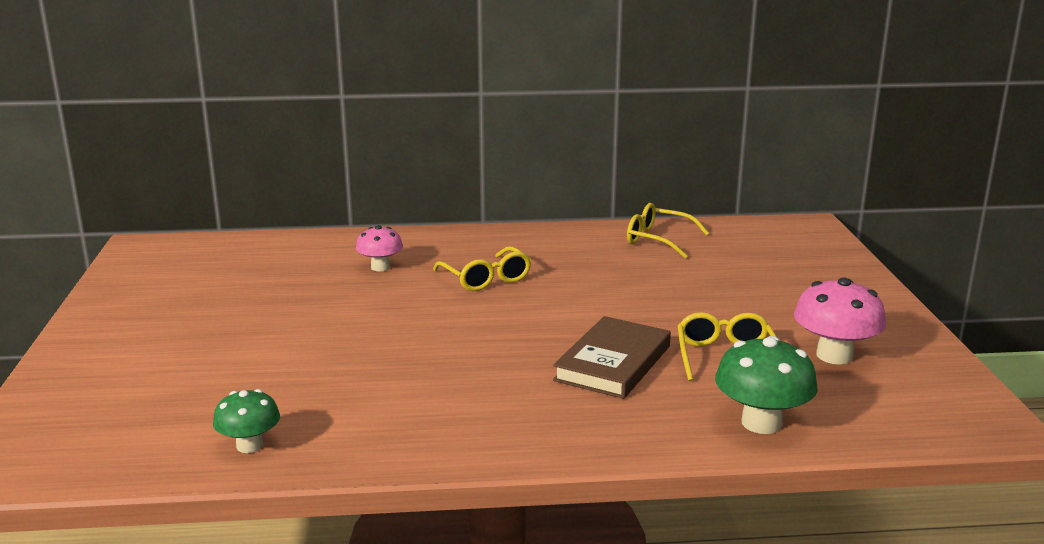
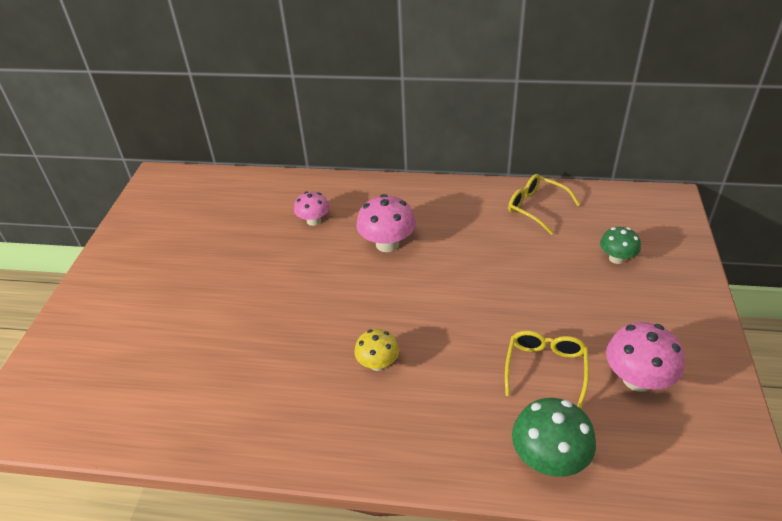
camera: 15 degrees right, 20 degrees up
green mushroom [213,389,280,453] -> green mushroom moved to [600,227,641,264]
yellow glasses [433,246,531,291] -> pink mushroom [356,194,416,252]
brown book [553,316,671,399] -> none
none -> yellow mushroom [354,329,399,371]

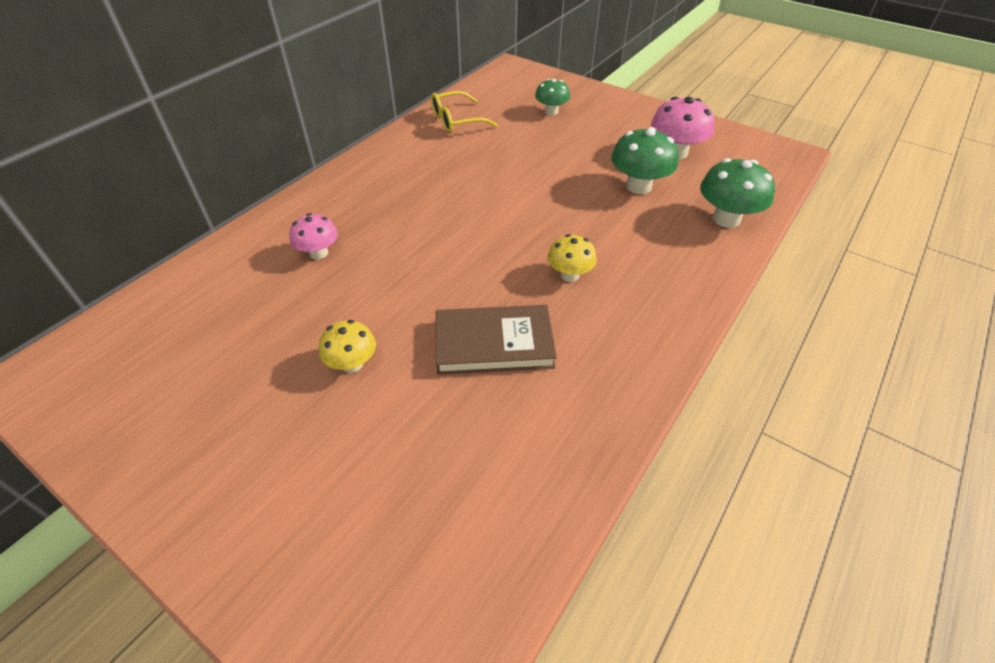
camera: 65 degrees left, 5 degrees up
pink mushroom [356,194,416,252] -> none
yellow glasses [505,331,589,408] -> green mushroom [611,127,678,194]
none -> yellow mushroom [319,320,376,373]
none -> brown book [436,305,557,375]

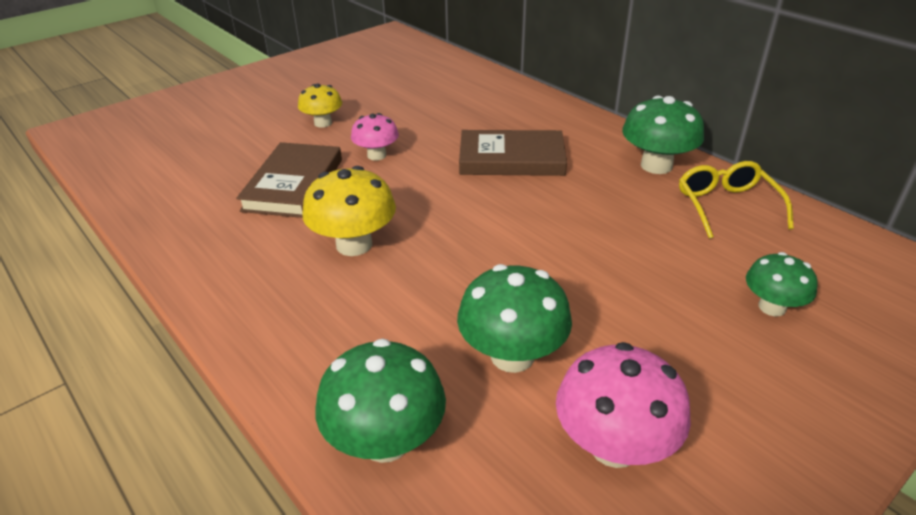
camera: 105 degrees right, 10 degrees down
pink mushroom [289,213,338,260] -> pink mushroom moved to [351,113,399,161]
yellow mushroom [548,234,597,282] -> yellow mushroom [302,166,396,256], size x1.58
none -> brown book [459,130,567,176]
none -> green mushroom [622,95,704,174]

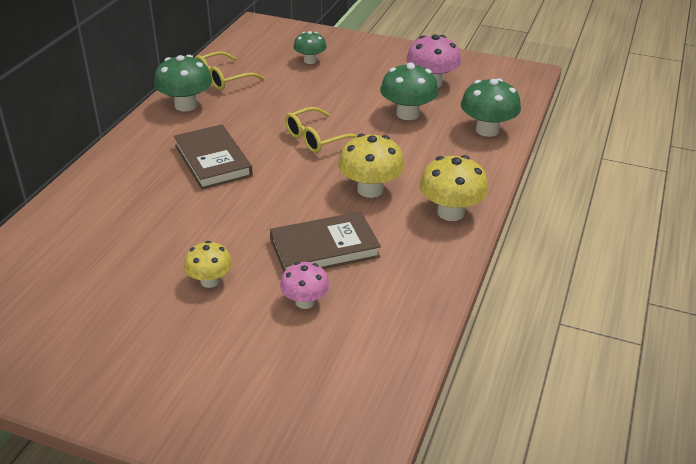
camera: 120 degrees left, 0 degrees up
pink mushroom [351,113,399,161] -> pink mushroom moved to [280,262,330,309]
none -> yellow glasses [285,107,357,153]
none -> yellow mushroom [419,155,488,221]

